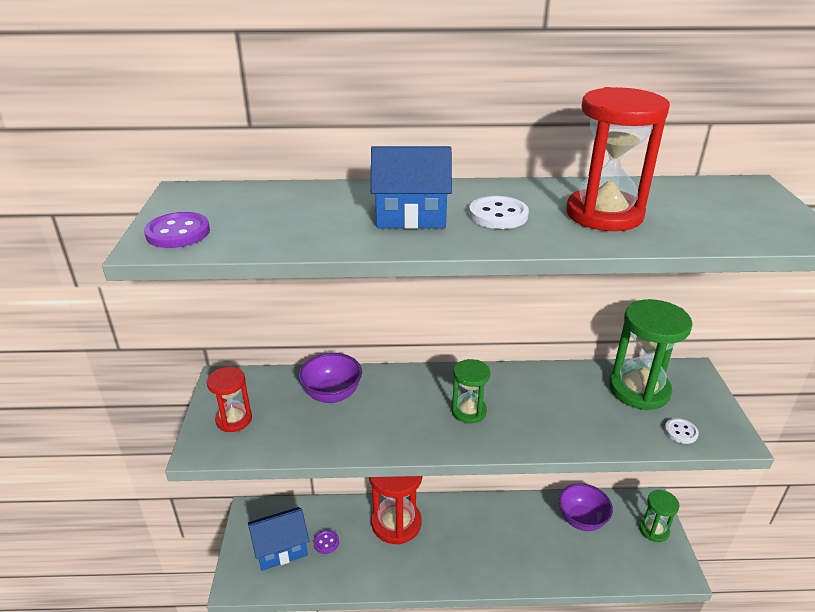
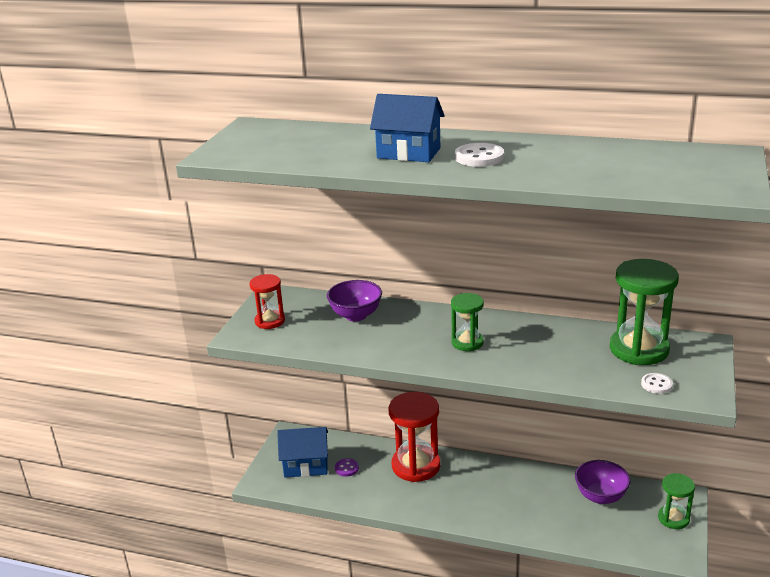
camera: 20 degrees right, 5 degrees down
purple button [144,212,210,248] -> none
red hourglass [566,87,670,231] -> none

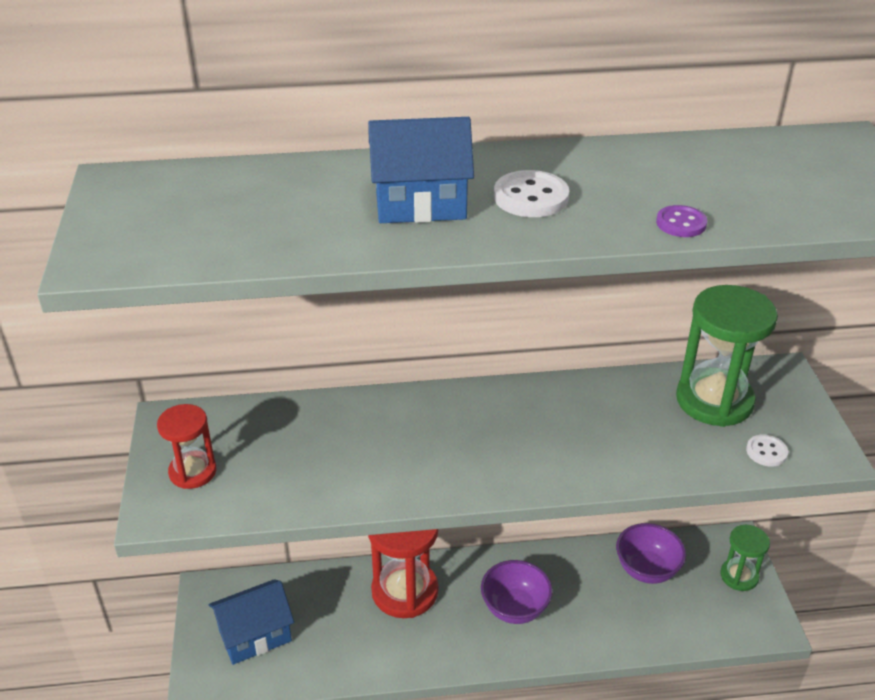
camera: 25 degrees left, 10 degrees up
purple bowl [327,280,382,321] -> purple bowl moved to [481,560,553,624]
purple button [335,458,359,477] -> purple button moved to [656,205,707,237]
green hourglass [451,293,484,351] -> none

